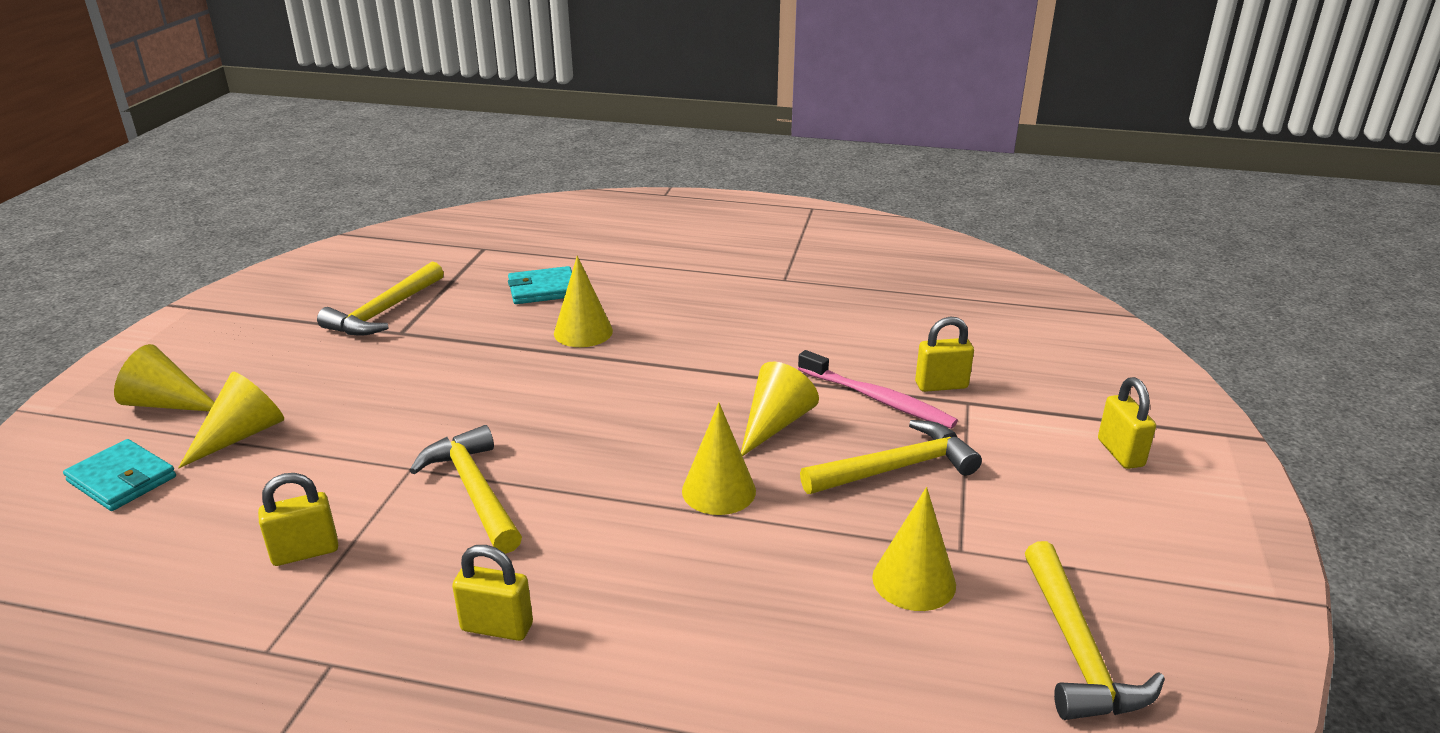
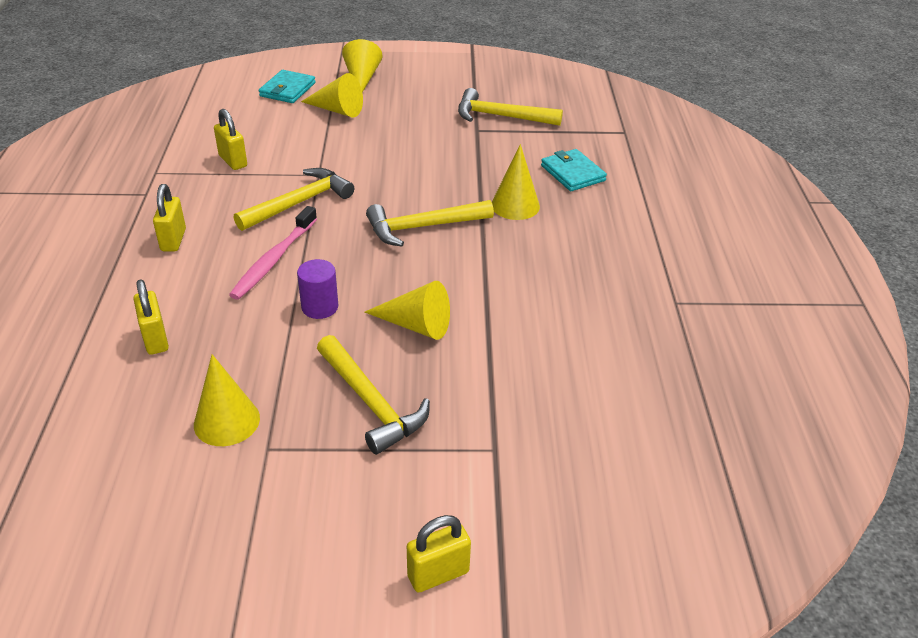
camera: 75 degrees right, 10 degrees up
yellow cone [682,402,756,515] -> purple cylinder [297,259,338,319]
pink toothbrush [798,350,958,429] -> pink toothbrush moved to [229,206,317,300]
yellow padlock [915,316,974,392] -> yellow padlock moved to [134,280,169,355]
yellow hammer [1025,541,1165,720] -> yellow hammer moved to [366,200,494,247]

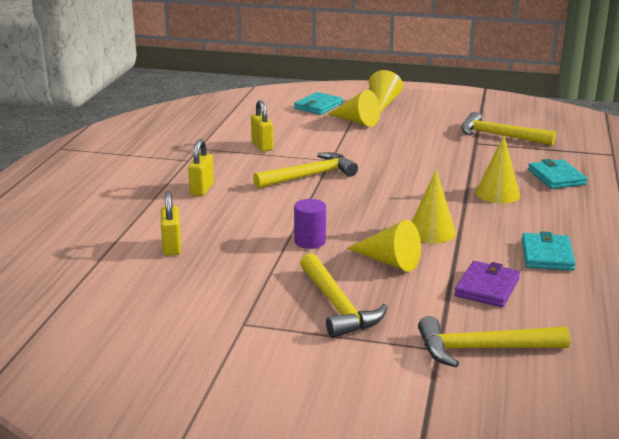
camera: 15 degrees right, 15 degrees down
yellow cone [194,354,260,446] -> yellow cone moved to [412,169,456,243]
pink toothbrush [229,206,317,300] -> none
yellow hammer [366,200,494,247] -> yellow hammer moved to [418,316,570,367]
yellow padlock [407,515,471,593] -> none
none -> purple wallet [454,261,520,307]
none -> turquoise wallet [522,231,576,271]

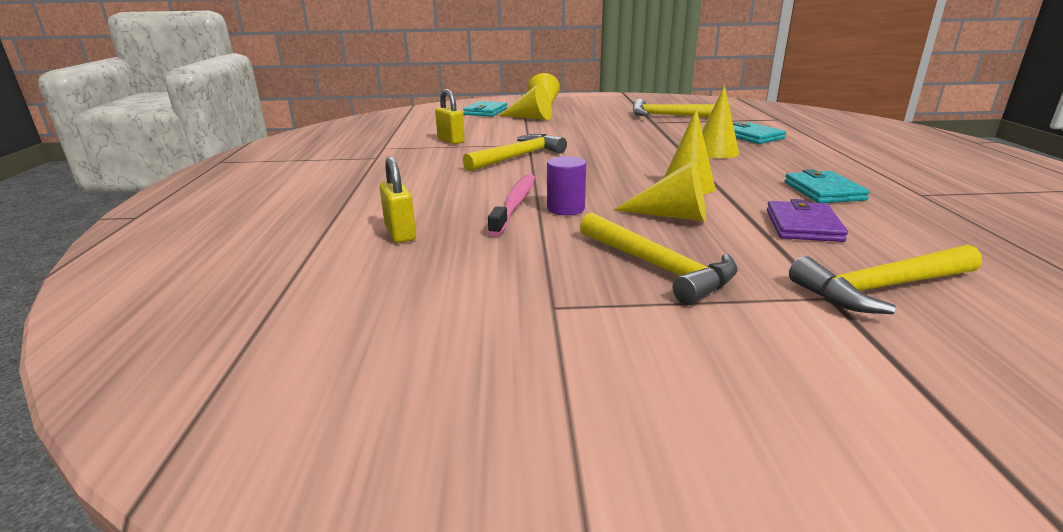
camera: 15 degrees left, 0 degrees up
yellow padlock [188,139,214,196] -> none
none -> pink toothbrush [488,174,535,236]

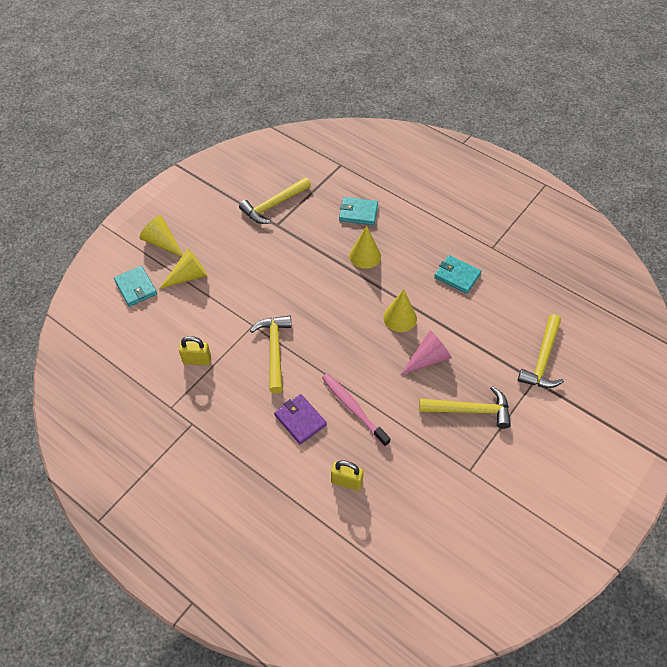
camera: 50 degrees left, 30 degrees up
purple cylinder [547,156,586,215] -> none
yellow cone [613,160,706,222] -> pink cone [400,330,452,375]
purple wallet [767,199,848,242] -> purple wallet moved to [274,394,327,445]

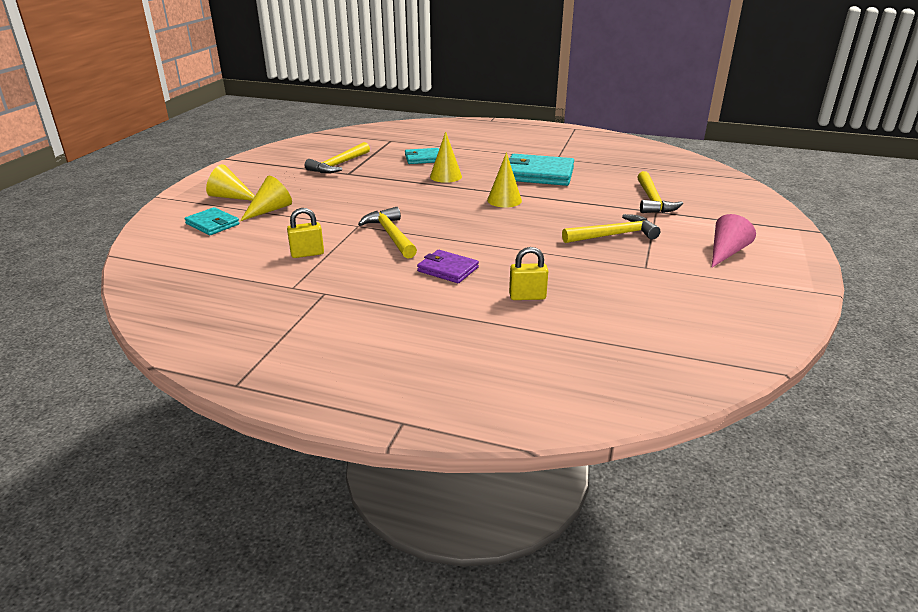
camera: 20 degrees left, 25 degrees down
pink toothbrush [322,373,390,447] -> none
pink cone [400,330,452,375] -> pink cone moved to [712,214,756,268]
turquoise wallet [434,255,481,294] -> turquoise wallet [509,154,574,186], size x1.75

